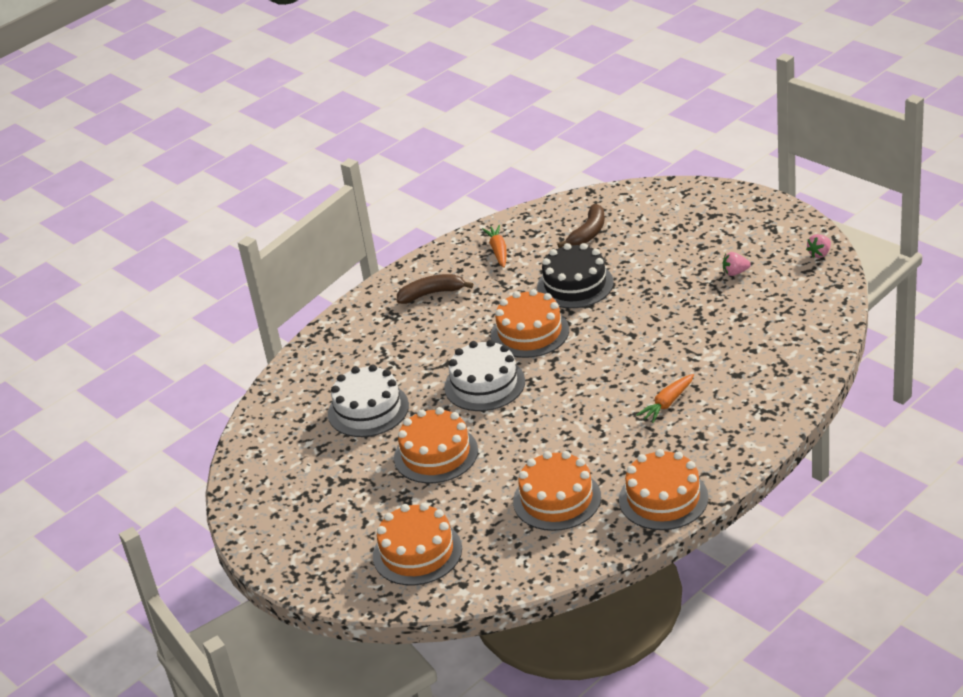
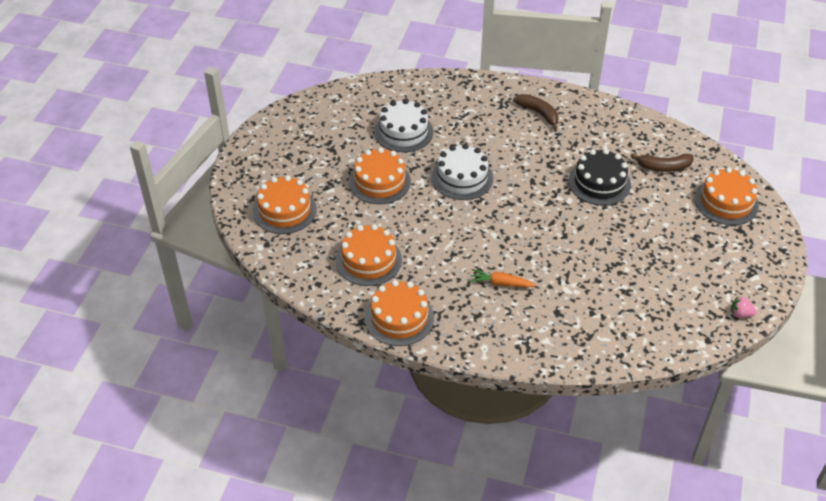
camera: 55 degrees right, 10 degrees up
orange carrot [482,225,507,268] -> none
orange cake [491,289,569,358] -> orange cake moved to [694,167,759,225]
pink strawberry [722,252,751,276] -> none

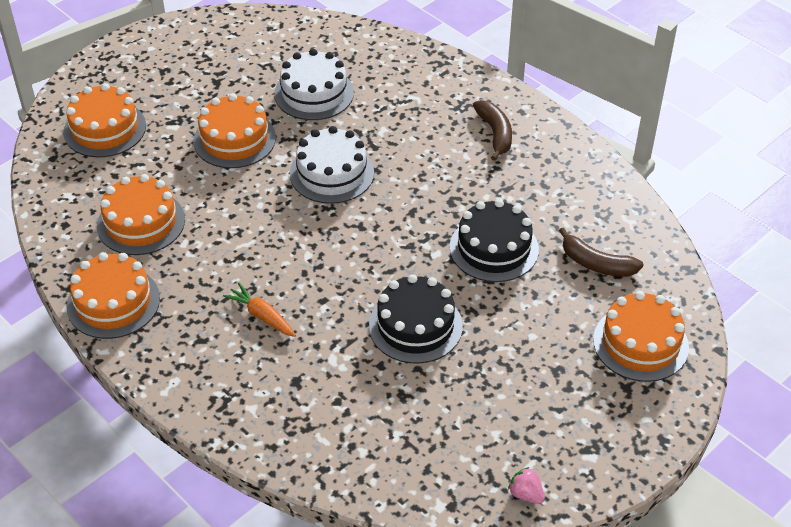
camera: 30 degrees right, 0 degrees up
none -> black cake [369,274,463,364]

